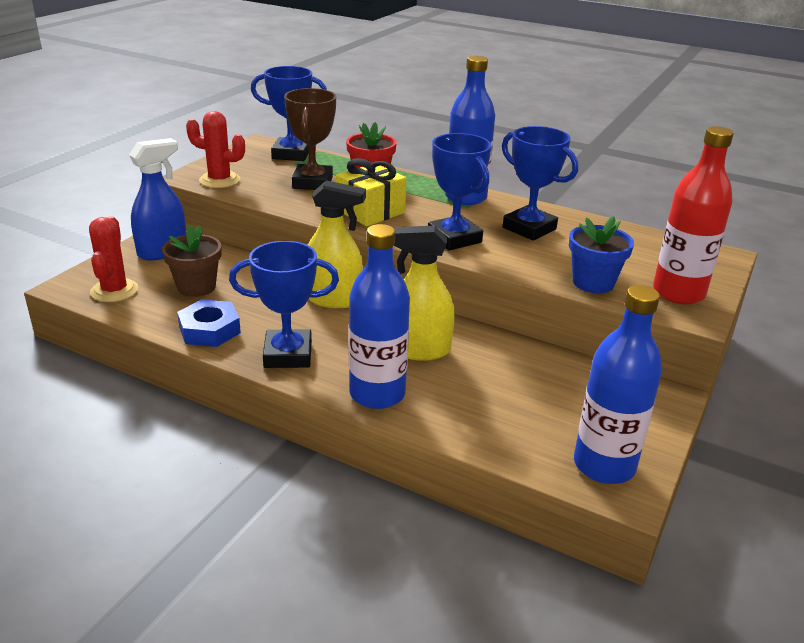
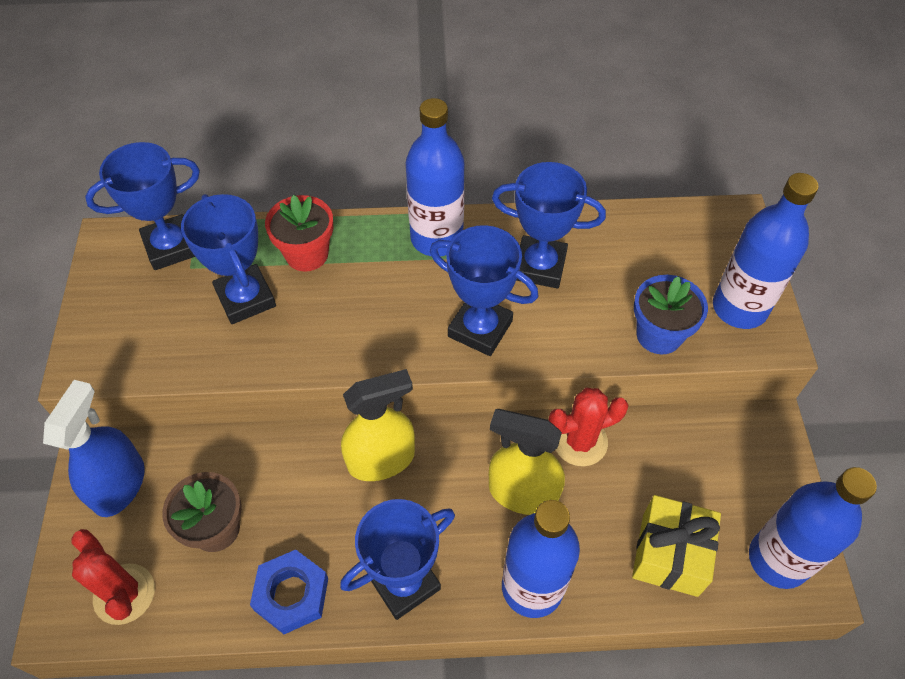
camera: 30 degrees left, 25 degrees up
red cactus [186,111,245,188] -> red cactus moved to [549,388,628,466]
brown trophy [284,88,336,190] -> blue trophy [181,194,276,324]
yellow gift [336,158,406,226] -> yellow gift moved to [632,495,721,597]
yellow spray bottle [393,225,455,361] -> yellow spray bottle turned 45 degrees clockwise [489,409,565,515]
red bottle [653,126,733,304] -> blue bottle [713,173,819,329]

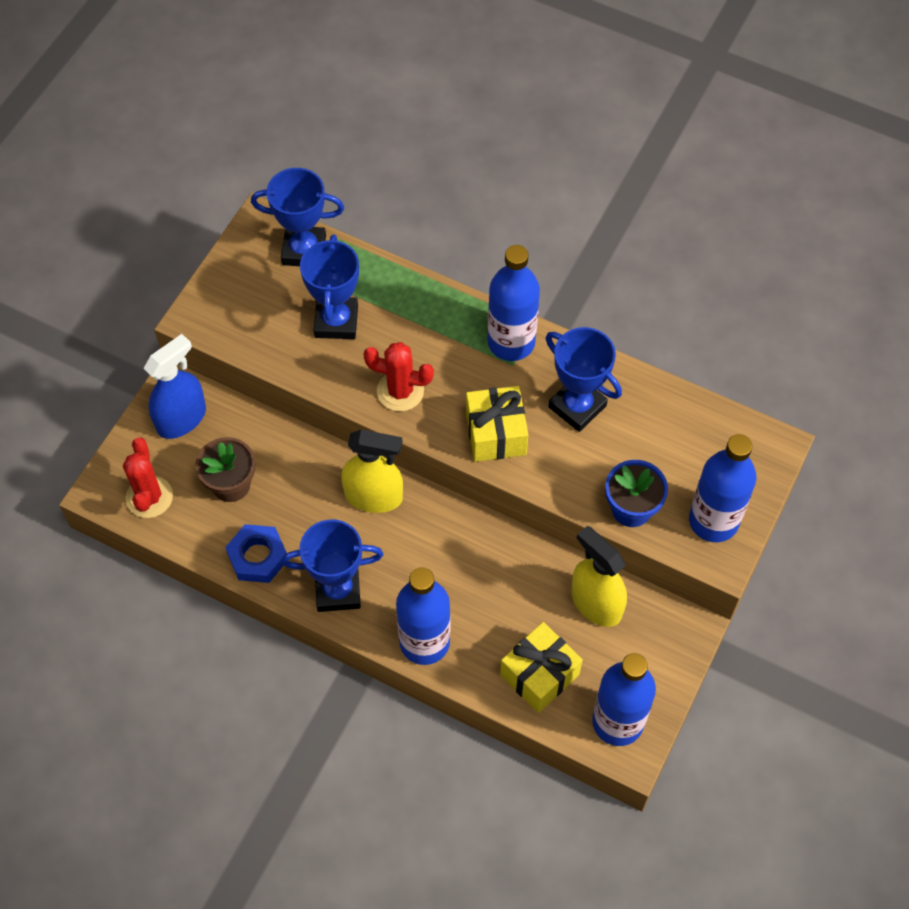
camera: 30 degrees right, 5 degrees up
red flower pot [265,195,333,272] -> none
blue trophy [430,225,539,356] -> yellow gift [466,386,528,462]
yellow spray bottle [489,409,565,515] -> yellow spray bottle moved to [571,526,627,627]
red cactus [549,388,628,466] -> red cactus moved to [364,342,434,411]

